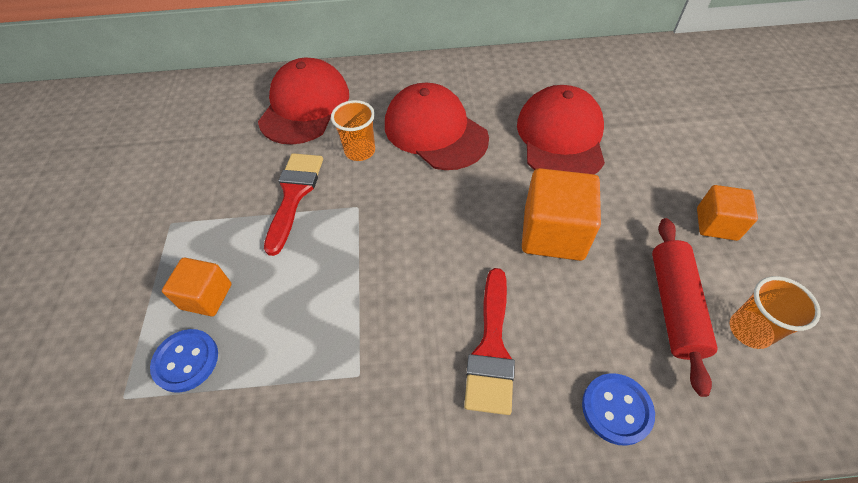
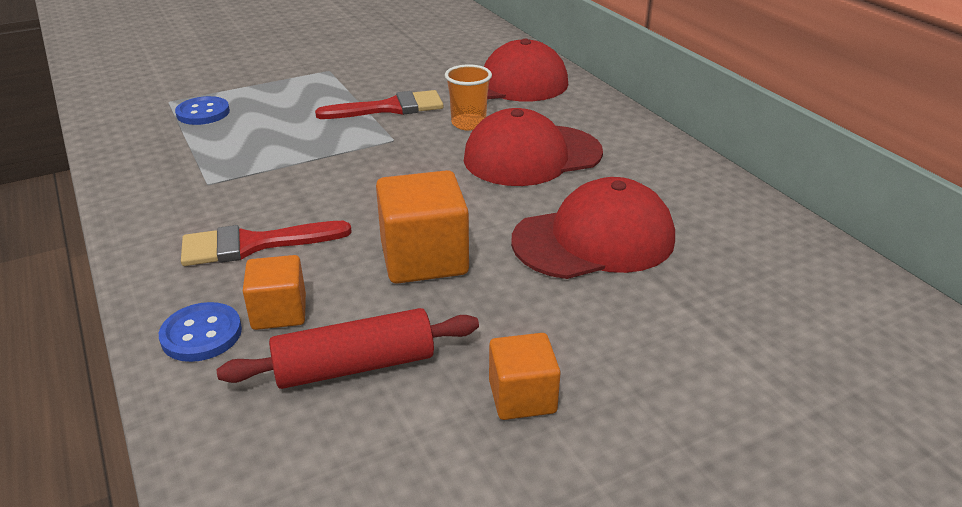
camera: 65 degrees right, 20 degrees down
orange cube [162,258,231,317] -> orange cube moved to [243,255,306,330]
red cap [385,83,489,170] -> red cap turned 135 degrees counterclockwise [464,108,603,186]
orange cup [730,276,821,349] -> none

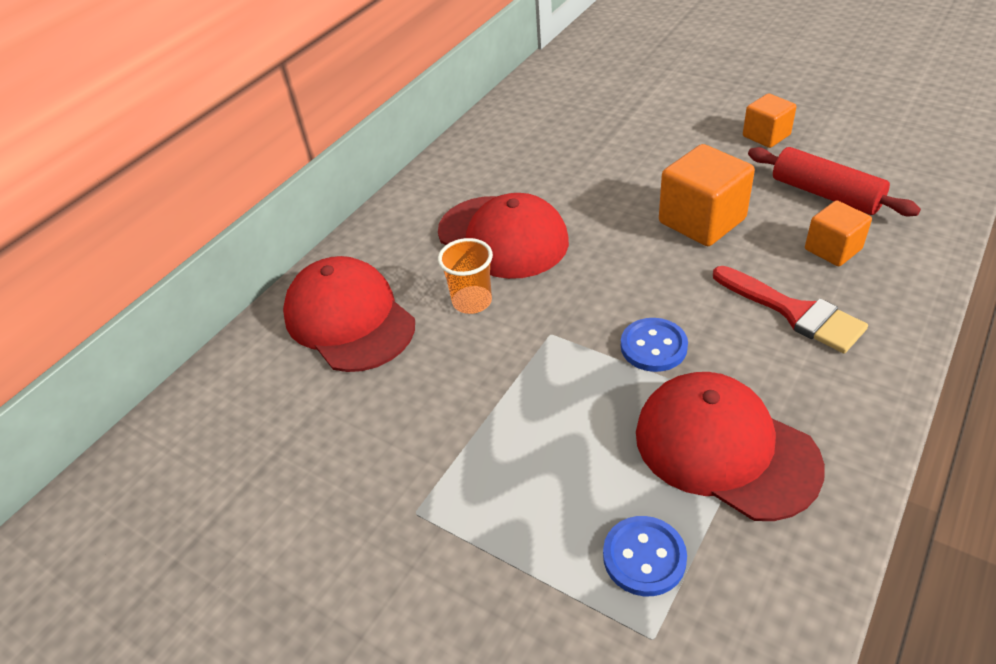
camera: 115 degrees left, 10 degrees up
blue button [159,302,242,362] -> blue button moved to [621,318,688,372]
red brush [315,90,443,119] -> none
red cap [511,177,675,279] -> red cap moved to [636,372,825,521]

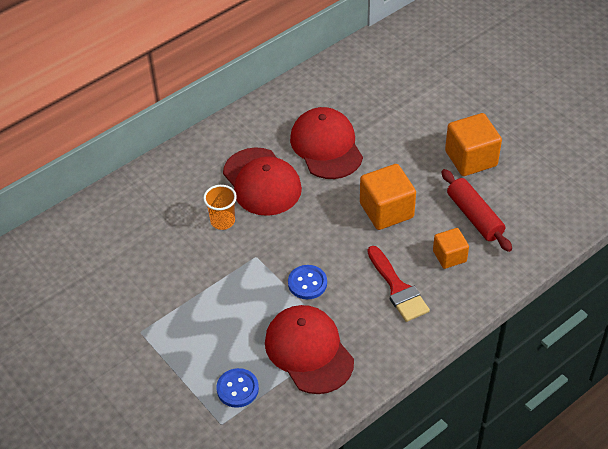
camera: 15 degrees right, 5 degrees up
red cap [283,256,415,372] -> red cap moved to [290,107,363,179]
orange cube [743,93,797,148] -> orange cube [445,113,502,176], size x1.64

